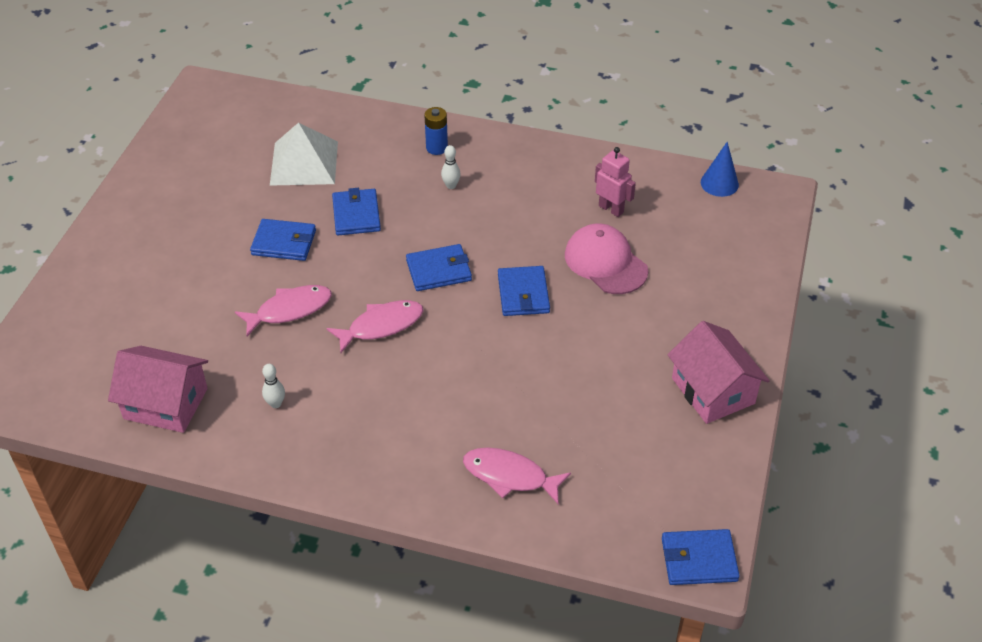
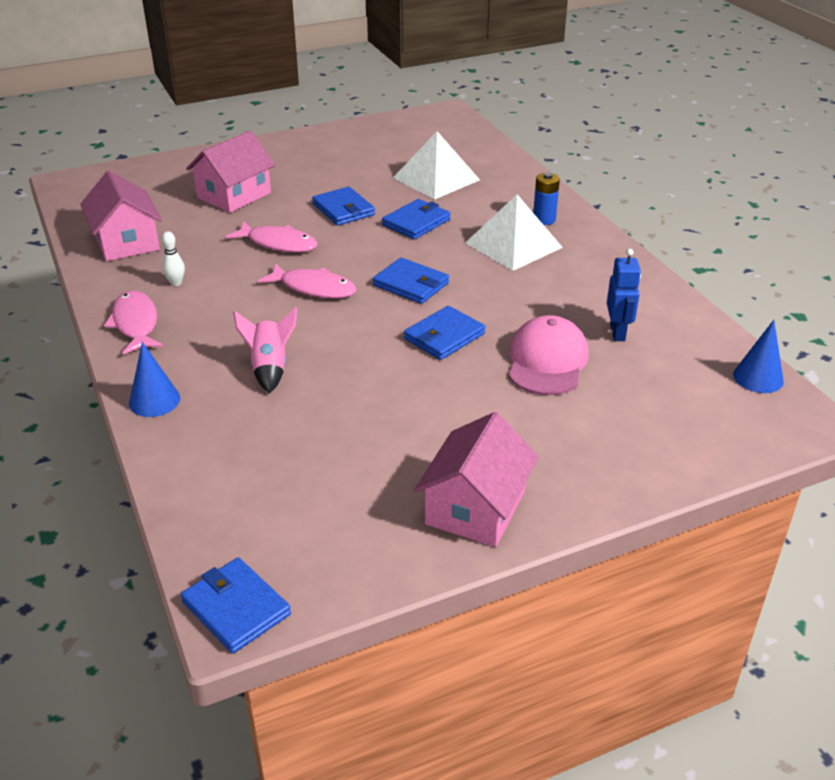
camera: 50 degrees right, 10 degrees down
white bowling pin [441,145,461,189] -> white pyramid [465,194,563,271]
pink fish [463,447,571,504] -> pink fish moved to [104,291,163,355]
pink robot [595,147,636,217] -> blue robot [607,249,641,341]
none -> blue cone [129,342,180,417]
none -> pink house [186,130,275,213]
none -> pink rocket [233,307,297,393]

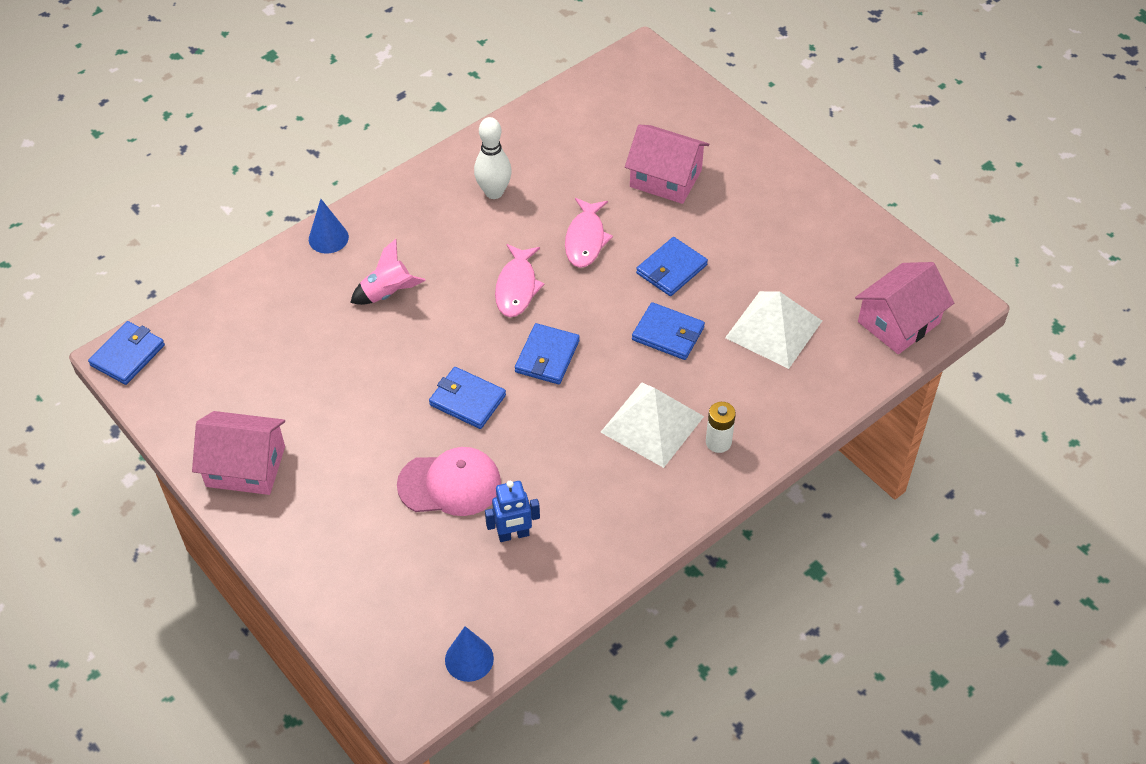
camera: 75 degrees right, 15 degrees up
pink house [80,171,162,261] -> pink house moved to [855,262,954,354]
pink fish [104,291,163,355] -> none
white bowling pin [162,231,185,286] -> white bowling pin [474,117,512,199], size x1.87
blue battery [533,172,560,225] -> white battery [706,402,736,453]

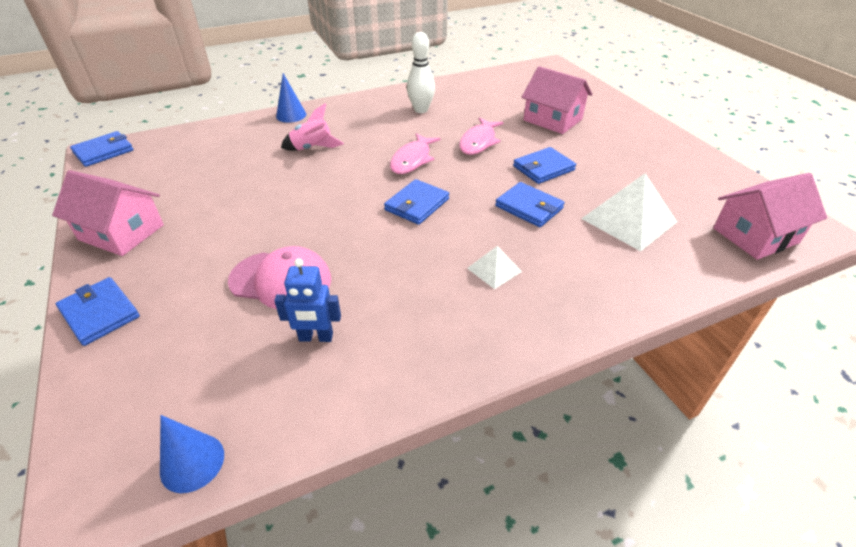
camera: 15 degrees right, 10 degrees down
blue wallet [429,367,506,429] -> blue wallet moved to [56,277,140,346]
white pyramid [601,382,704,468] -> white pyramid [467,246,522,289], size x0.52
white battery [706,402,736,453] -> none

